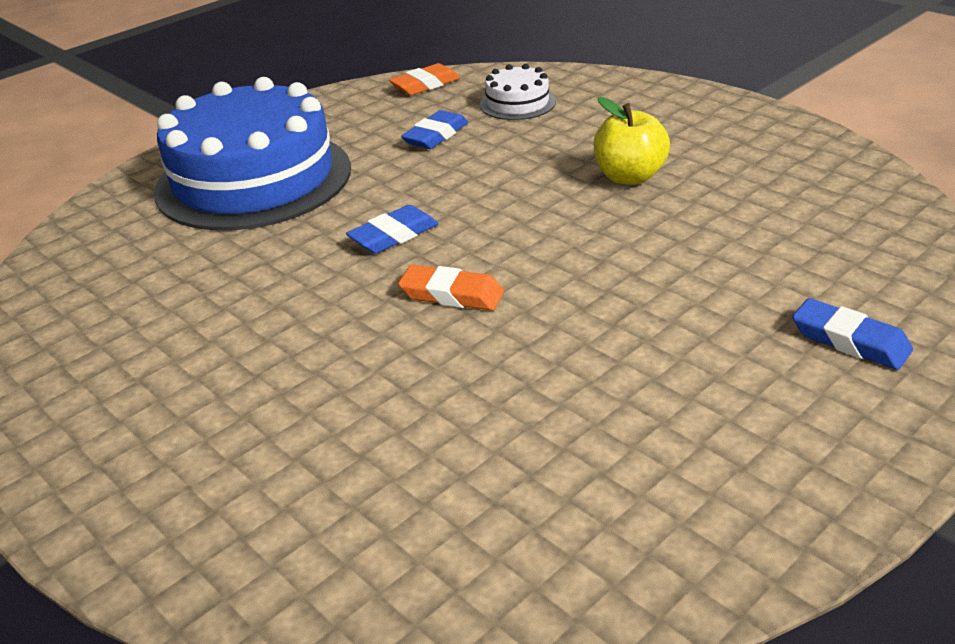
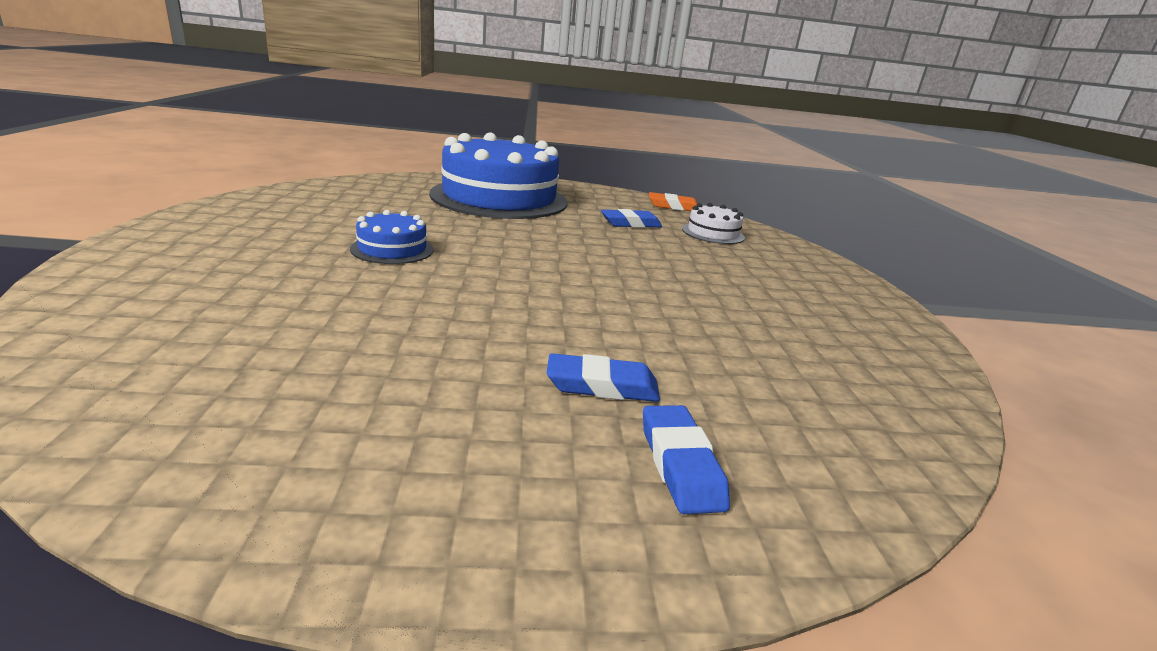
camera: 35 degrees right, 10 degrees down
blue eraser [346,205,439,254] -> blue eraser moved to [547,353,660,402]
orange eraser [398,265,504,311] -> none
yellow apple [594,97,670,185] -> none
none -> blue cake [350,210,434,264]

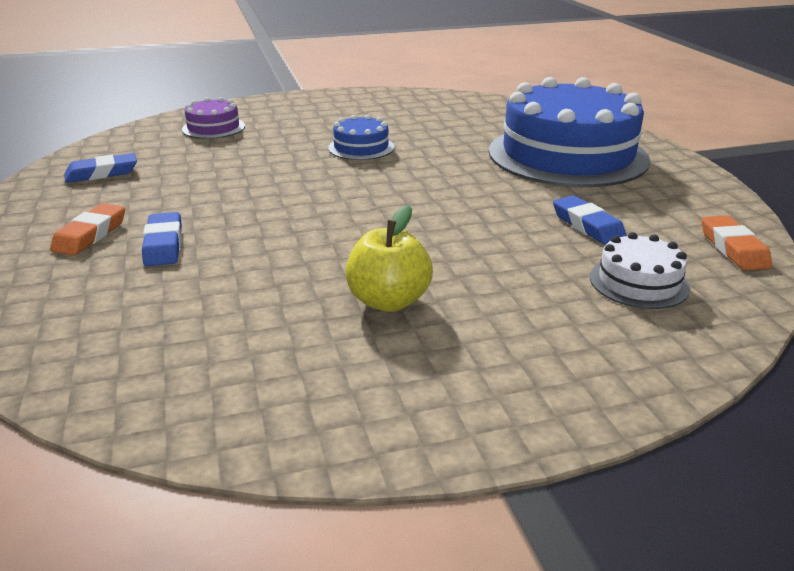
camera: 80 degrees right, 5 degrees up
blue eraser [643,405,730,514] -> blue eraser moved to [64,153,137,183]
none -> orange eraser [50,203,125,255]
none -> purple cake [182,97,245,139]
none -> yellow apple [345,205,433,312]

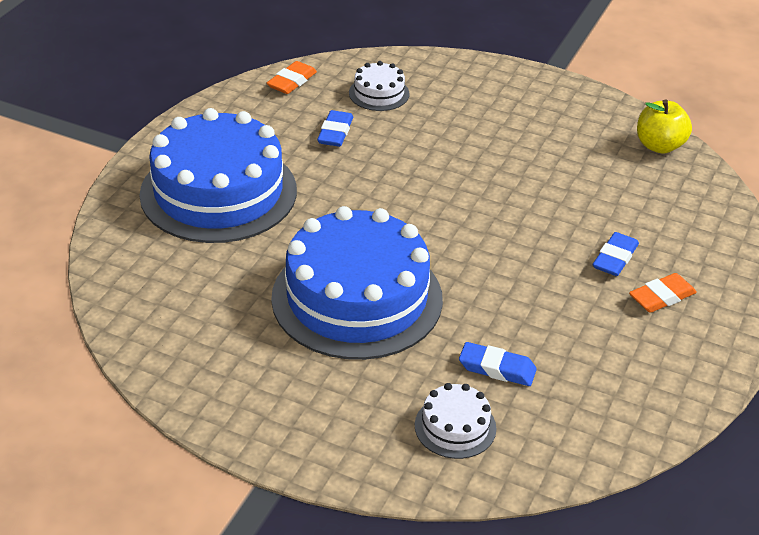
camera: 140 degrees left, 10 degrees up
blue eraser [64,153,137,183] -> blue eraser moved to [459,342,537,386]
purple cake [182,97,245,139] -> white cake [415,383,496,459]
blue cake [328,115,394,160] -> blue cake [271,206,443,360], size x2.32
yellow apple [345,205,433,312] -> yellow apple moved to [637,99,692,154]

